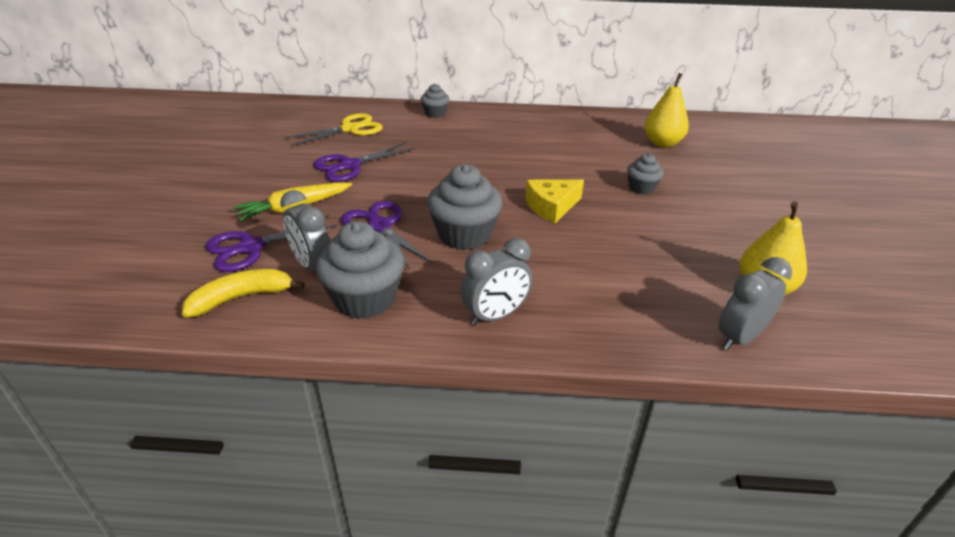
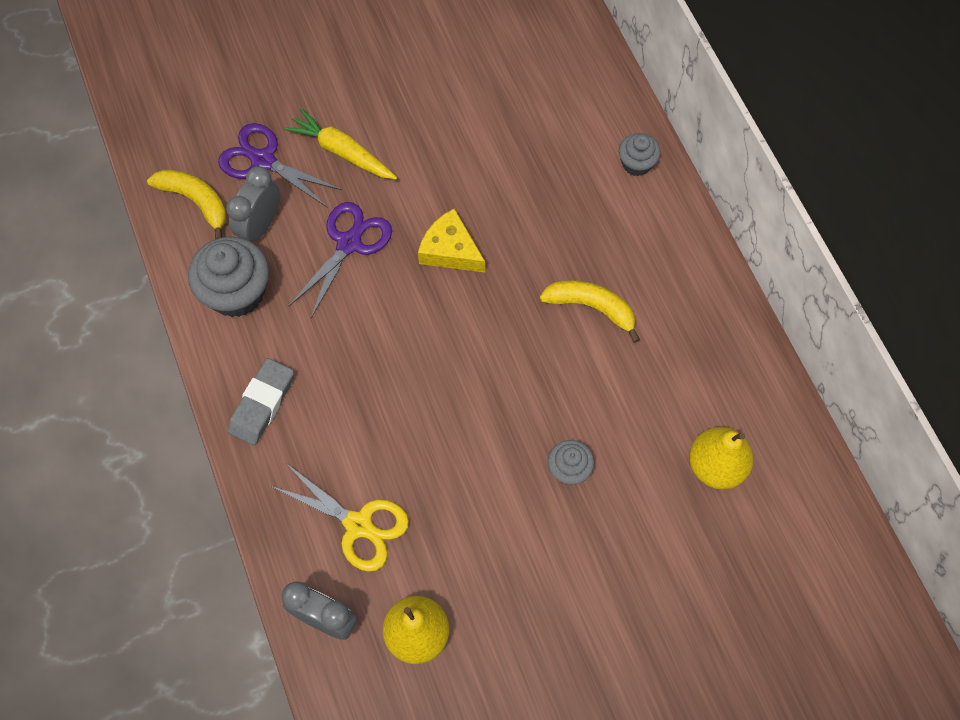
camera: 65 degrees right, 30 degrees up
yellow scissors [285,113,382,146] -> yellow scissors moved to [270,464,409,572]
purple scissors [313,142,415,182] -> none
grey cupcake [427,164,502,250] -> none
grey clock [461,238,532,325] -> grey eraser [228,358,294,446]
yellow cheese [525,179,584,223] -> yellow cheese moved to [418,209,485,273]
none -> yellow banana [540,281,640,343]

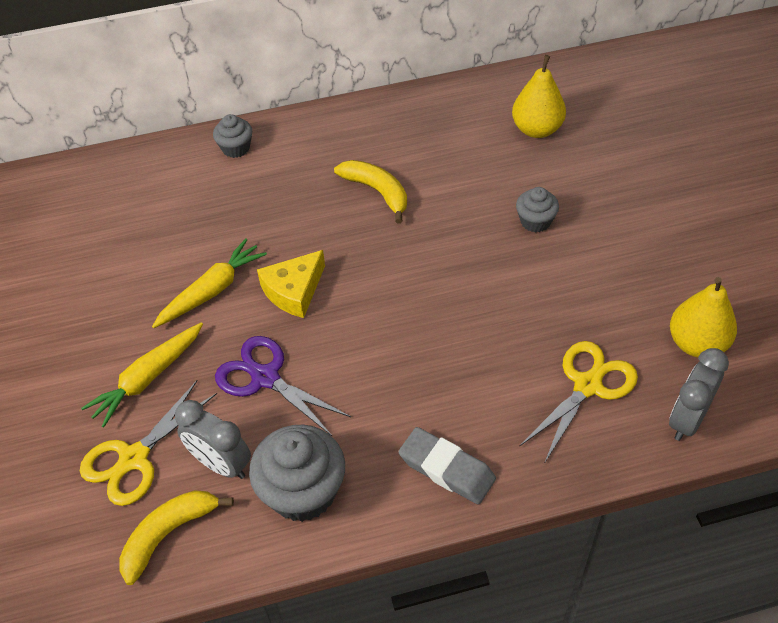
camera: 80 degrees left, 15 degrees down
purple scissors [218,123,342,208] -> yellow scissors [80,380,217,506]
yellow banana [540,281,640,343] -> yellow banana turned 105 degrees clockwise [334,160,407,224]
none -> yellow carrot [152,238,267,328]

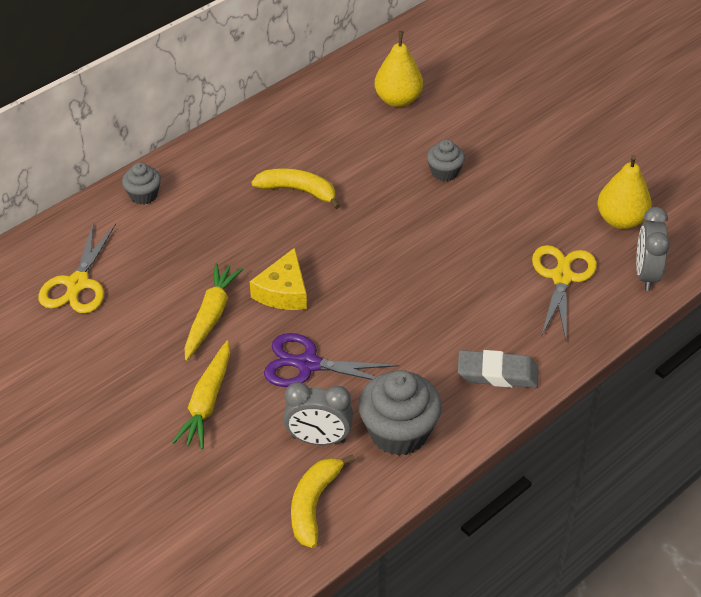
camera: 30 degrees left, 5 degrees down
yellow scissors [80,380,217,506] -> yellow scissors moved to [38,222,116,314]

